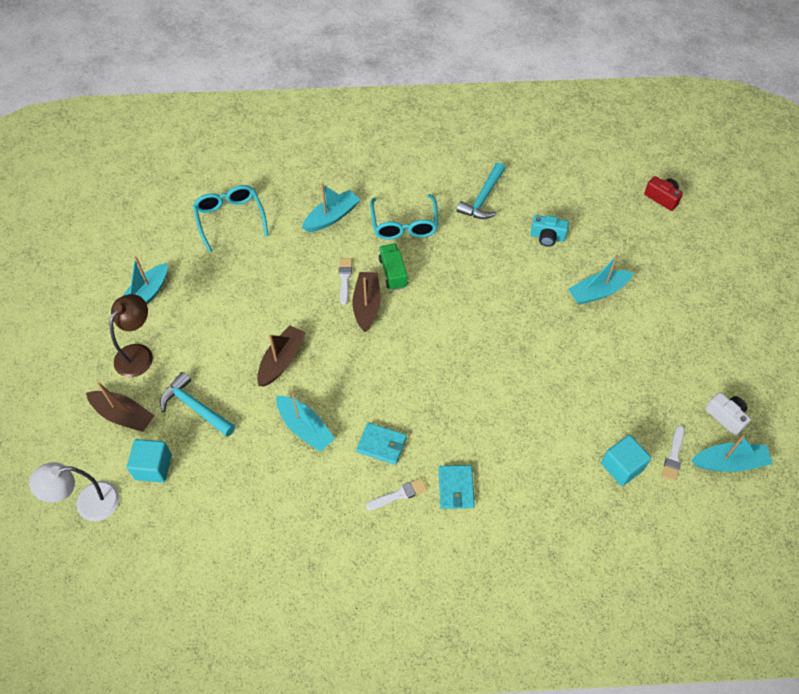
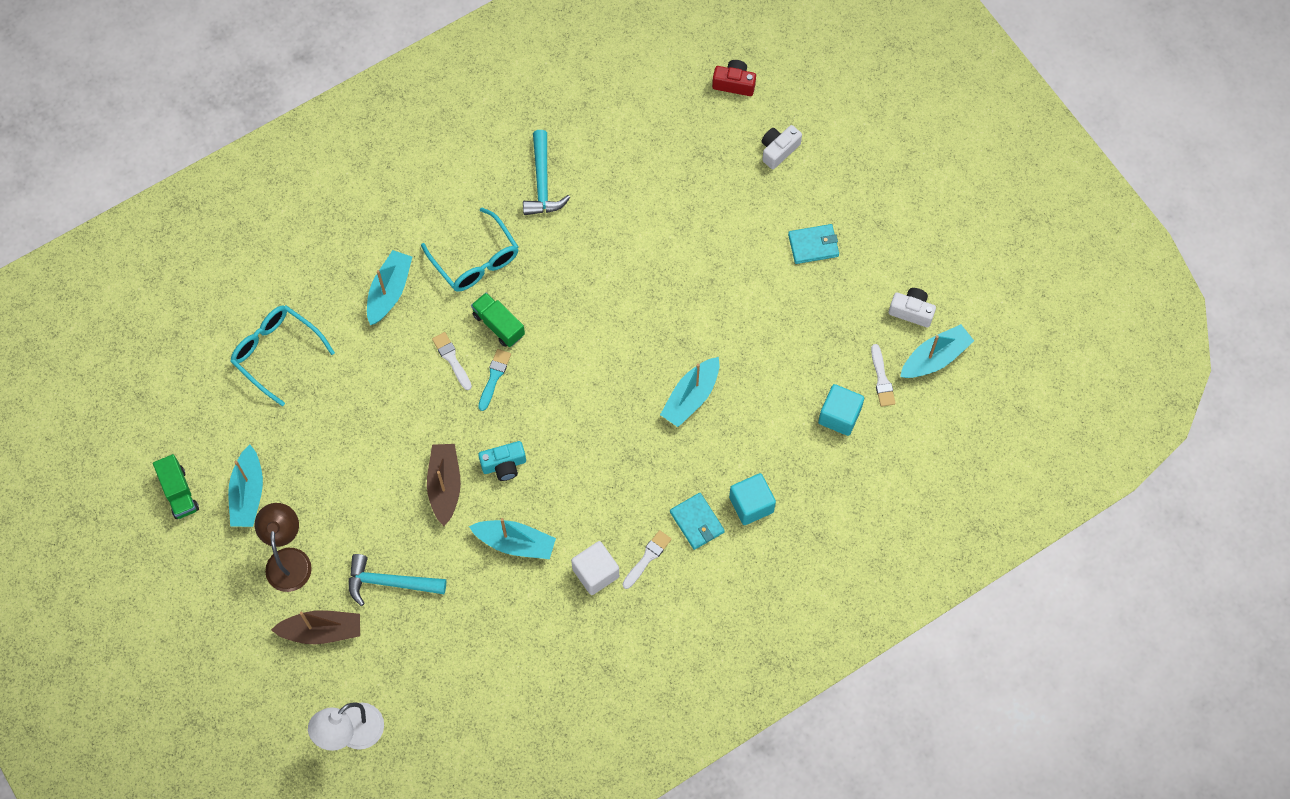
camera: 30 degrees left, 10 degrees up
turquoise cube [127,439,172,483] -> turquoise cube moved to [729,473,776,525]
brown boat [352,272,380,332] -> turquoise brush [478,349,511,411]
turquoise wallet [356,422,407,465] -> turquoise wallet moved to [788,224,839,264]
turquoise camera [530,215,569,246] -> turquoise camera moved to [478,441,526,481]
turquoise boat [568,255,634,305] -> turquoise boat moved to [660,357,719,427]
none -> green truck [153,454,199,519]
none -> white cube [571,541,619,595]
none -> white camera [761,125,802,169]

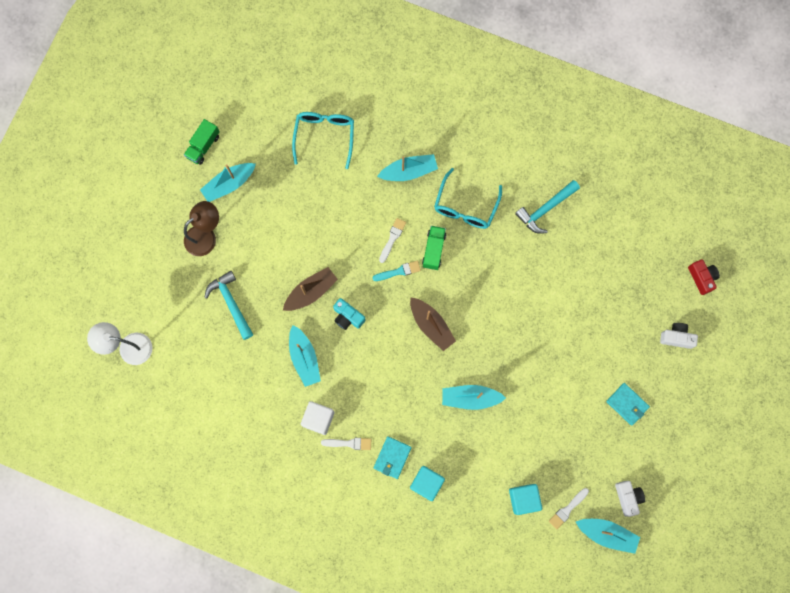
camera: 55 degrees right, 10 degrees up
brown boat [271,610,360,644] -> brown boat moved to [410,297,456,351]

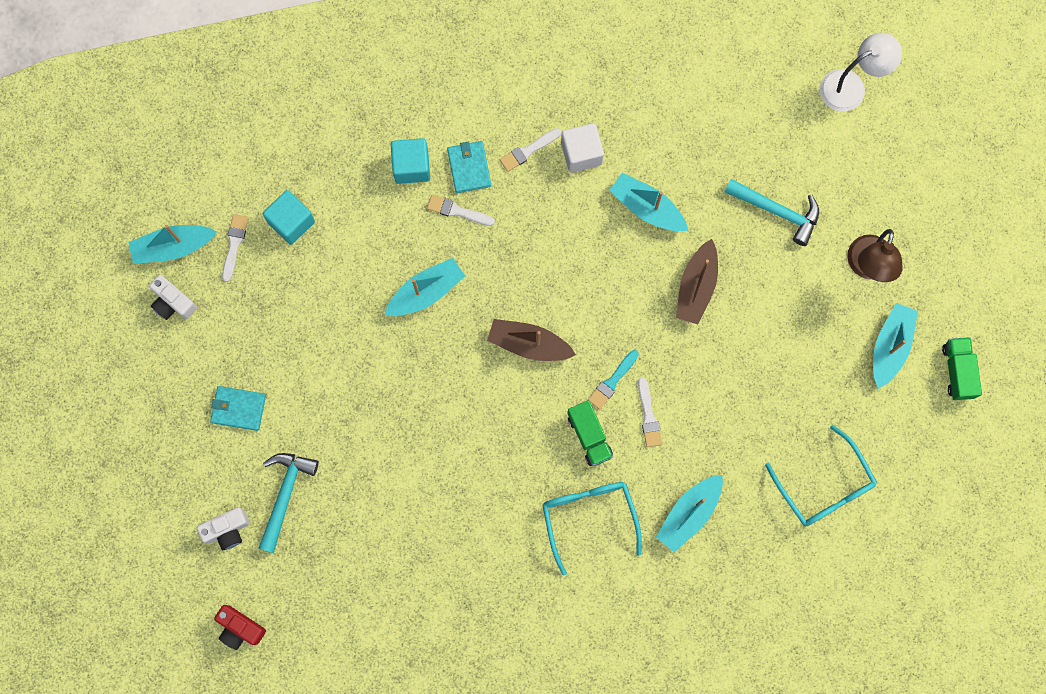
camera: 145 degrees right, 0 degrees up
turquoise camera [333,298,365,330] -> none
turquoise hammer [515,180,580,234] -> turquoise hammer moved to [258,453,319,553]
none -> white brush [427,195,495,226]

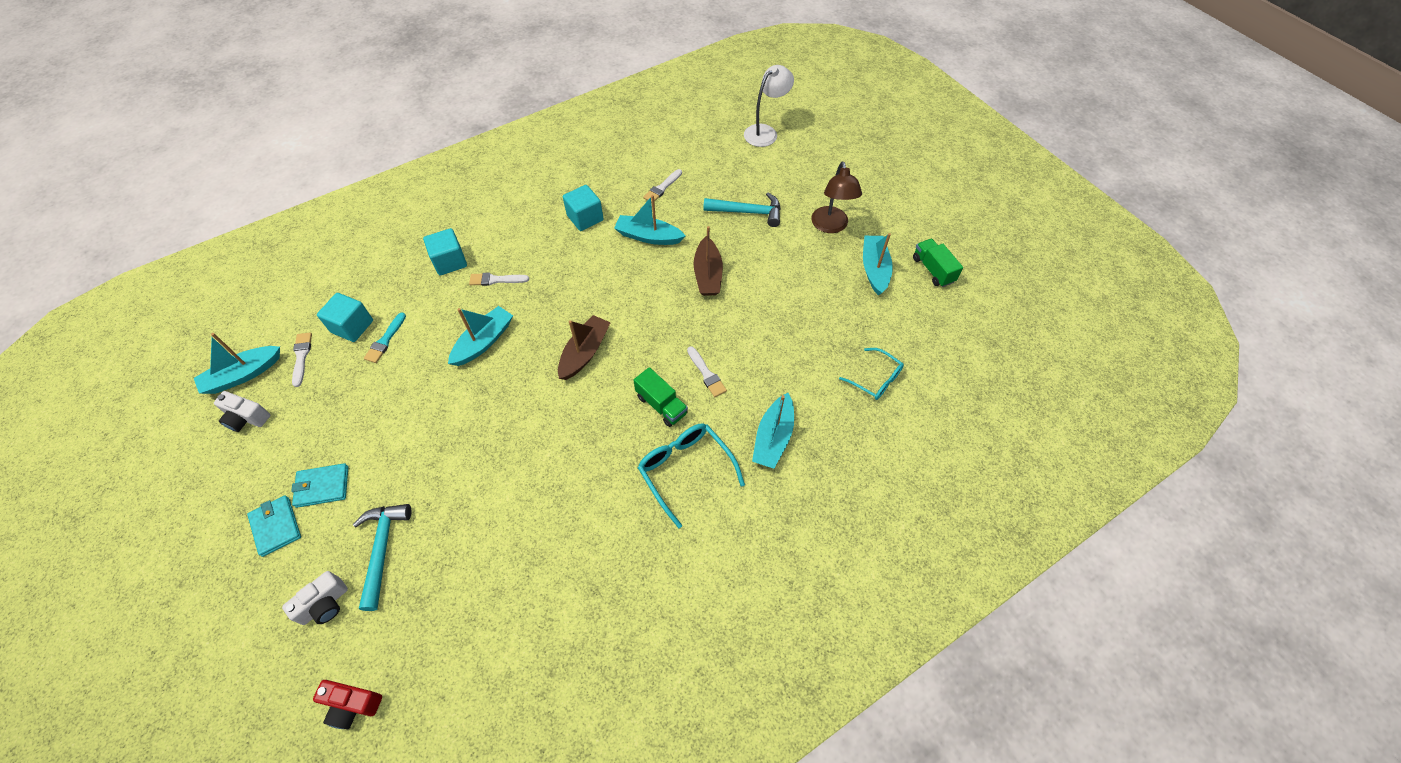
camera: 20 degrees left, 20 degrees down
turquoise wallet [447,141,491,193] -> turquoise wallet moved to [247,495,301,557]
brown boat [487,319,576,361] -> brown boat turned 120 degrees clockwise [558,315,611,380]
white brush [500,128,561,172] -> white brush moved to [643,169,682,203]
white cube [561,123,604,173] -> turquoise cube [563,185,604,231]
turquoise brush [588,350,639,410] -> turquoise brush moved to [364,312,406,363]
turquoise glasses [765,425,877,526] -> turquoise glasses [839,348,904,400], size x0.66

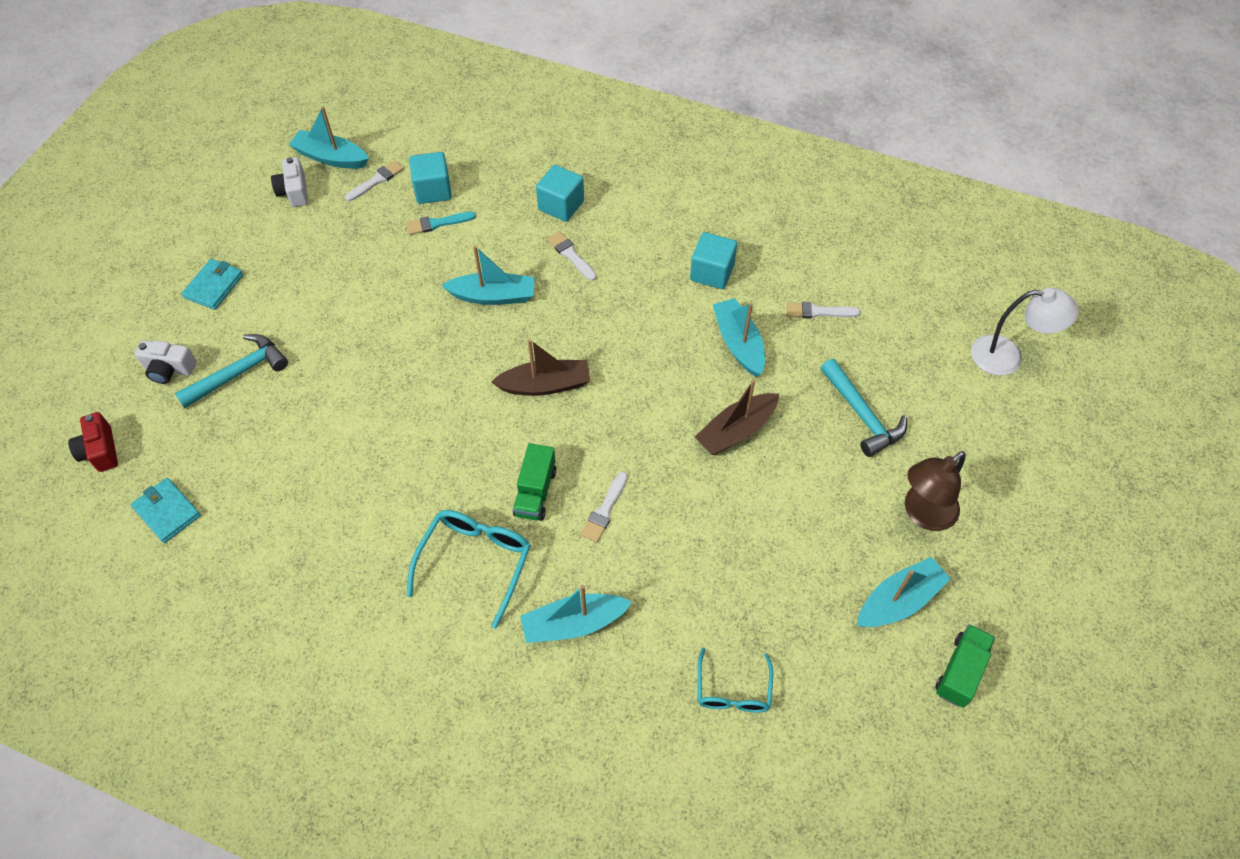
camera: 55 degrees right, 0 degrees up
turquoise wallet [291,463,349,508] -> turquoise wallet moved to [130,478,201,543]

